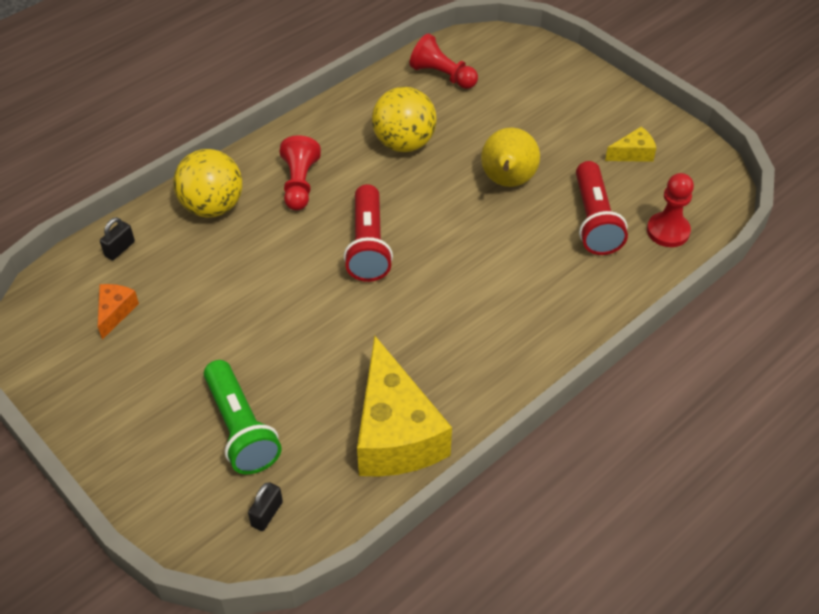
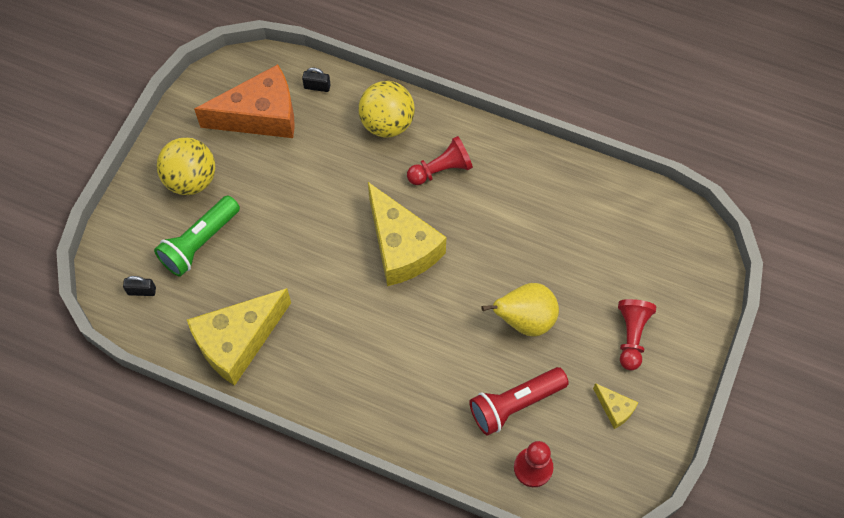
camera: 65 degrees right, 15 degrees up
orange cheese [98,284,139,340] -> orange cheese [194,64,295,138], size x2.27
red flashlight [344,184,393,282] -> yellow cheese [368,182,446,286]
yellow ball [372,86,437,152] -> yellow ball moved to [157,137,216,195]
red pawn [410,33,478,89] -> red pawn moved to [618,299,656,370]

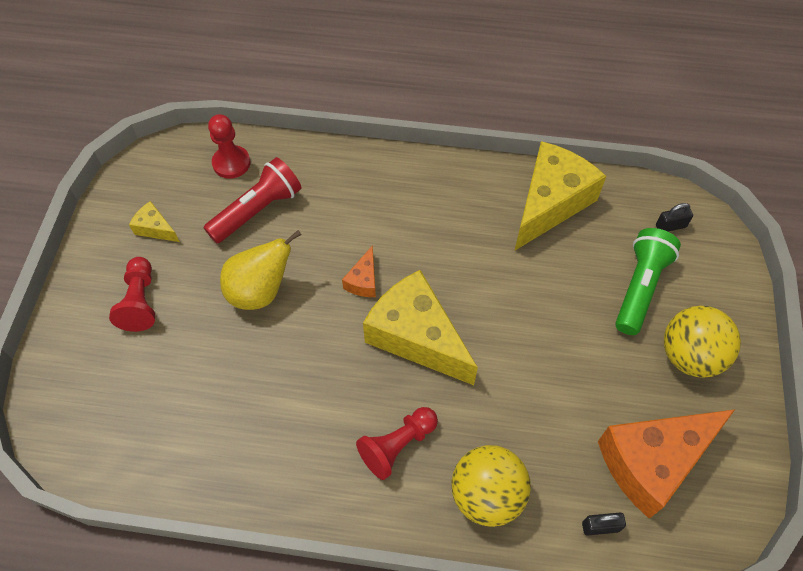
camera: 165 degrees right, 5 degrees down
none -> orange cheese [342,245,376,297]

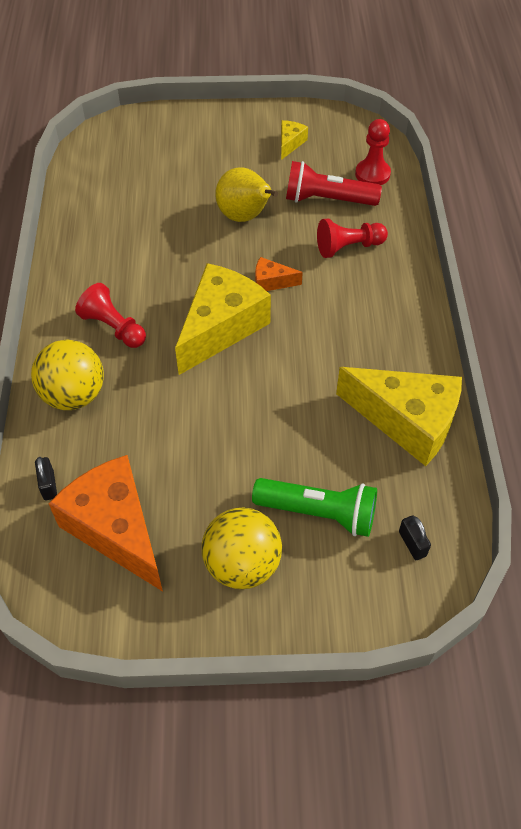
camera: 80 degrees right, 5 degrees down
red pawn [109,257,155,332] -> red pawn moved to [317,219,388,258]
red flashlight [204,157,301,243] -> red flashlight turned 150 degrees clockwise [286,161,382,206]

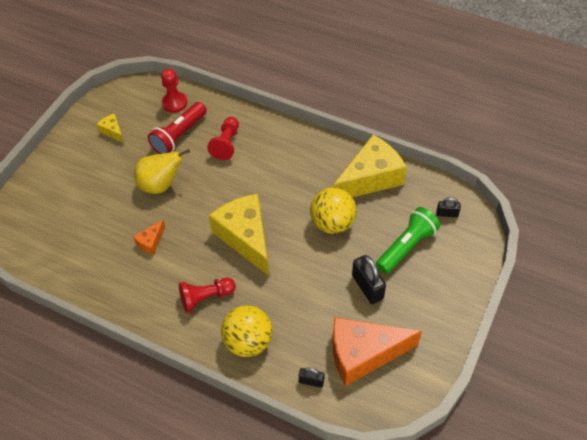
camera: 60 degrees left, 0 degrees up
yellow ball [202,507,282,589] -> yellow ball moved to [310,187,357,234]
orange cheese [255,257,303,291] -> orange cheese moved to [133,220,165,255]
none -> black padlock [352,255,386,304]

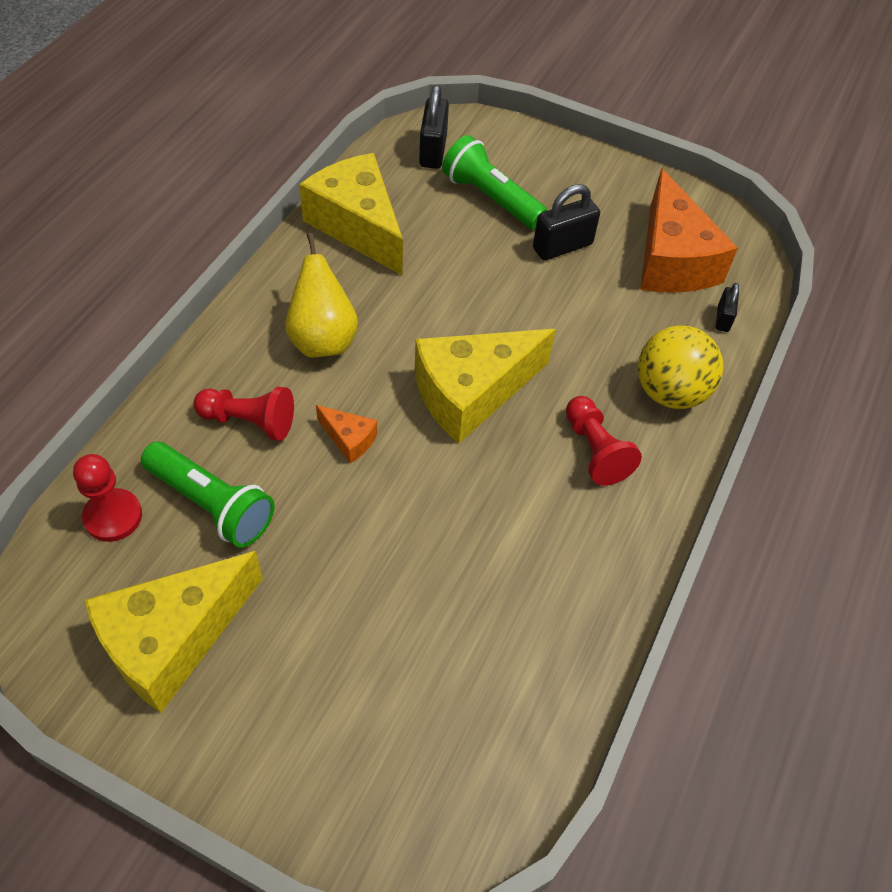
camera: 95 degrees left, 0 degrees up
yellow cheese [97,113,124,143] -> yellow cheese [85,551,263,713], size x2.27
orange cheese [133,220,165,255] -> orange cheese moved to [316,405,377,463]
yellow pear [134,149,190,194] -> yellow pear moved to [285,233,358,358]
red flashlight [148,102,207,154] -> green flashlight [141,442,275,548]
yellow ball [310,187,357,234] -> none
black padlock [437,197,461,217] -> black padlock [419,85,449,169], size x1.75

